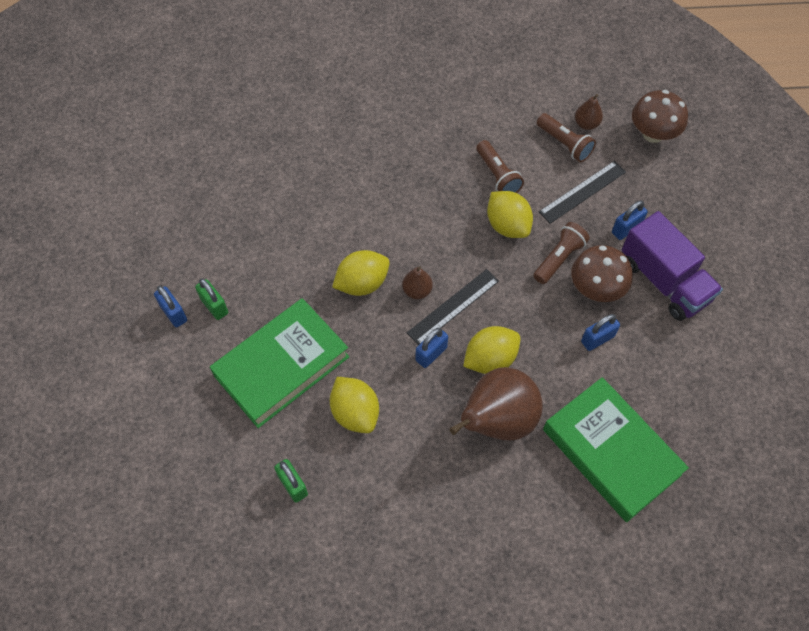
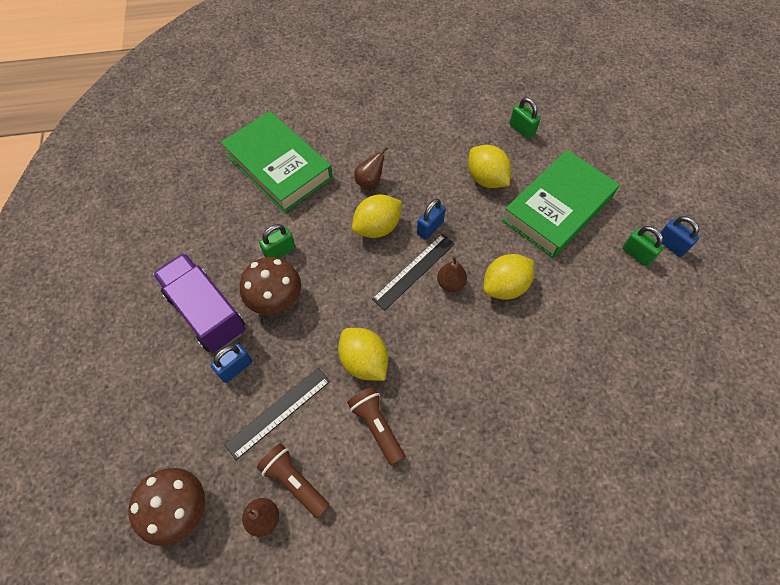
camera: 175 degrees right, 0 degrees up
brown pear [449,367,543,441] -> brown pear [354,147,388,189], size x0.45
brown flashlight [533,222,590,284] -> none
blue padlock [581,314,620,351] -> green padlock [259,224,295,258]

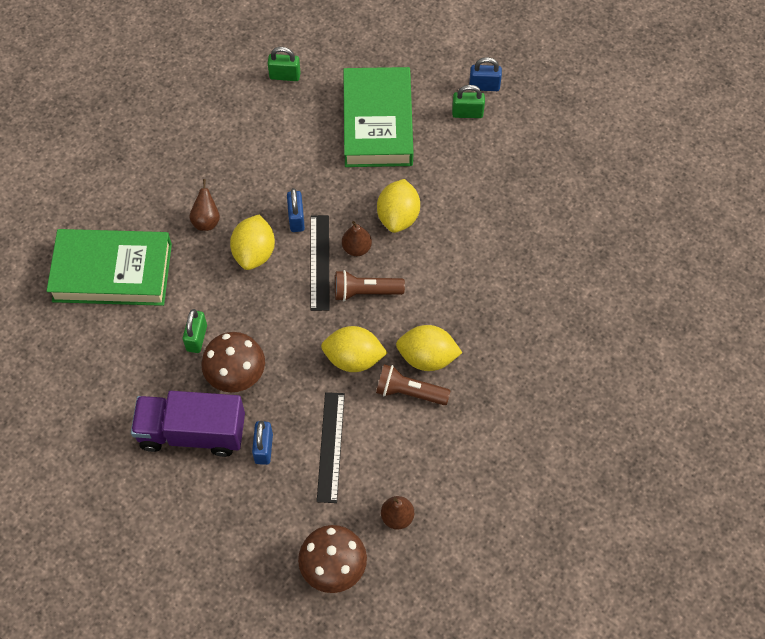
camera: 45 degrees left, 0 degrees up
brown flashlight [257,443,330,518] -> brown flashlight moved to [335,270,405,301]
yellow lemon [468,145,511,188] -> yellow lemon moved to [396,325,462,371]

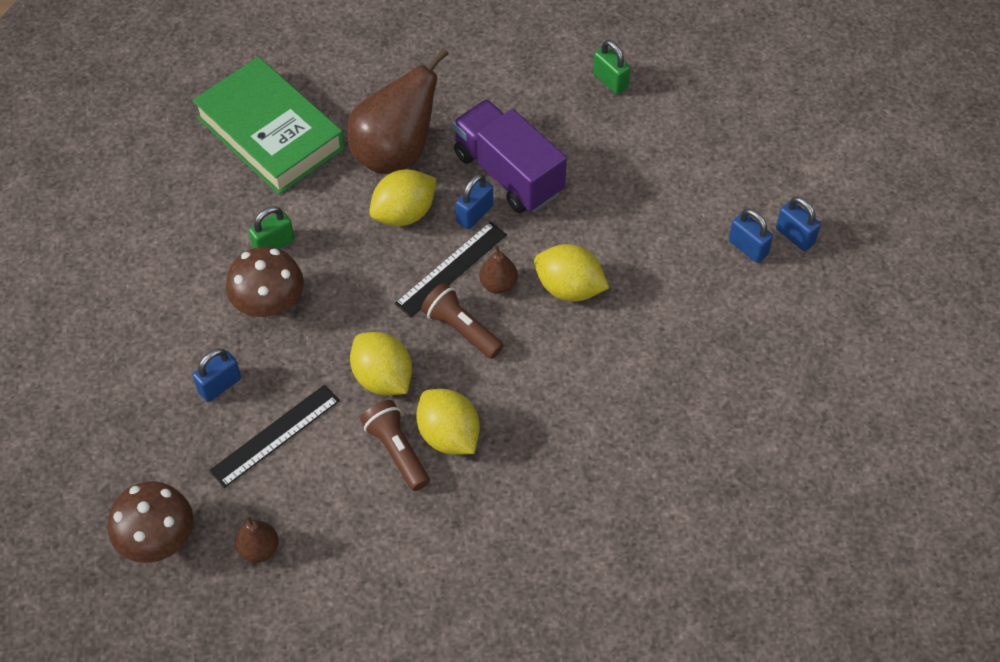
camera: 45 degrees right, 5 degrees down
purple truck [131,391,245,457] -> purple truck moved to [453,99,567,213]
brown pear [190,179,220,231] -> brown pear [347,48,449,174], size x2.21
green book [343,67,413,167] -> none
yellow lemon [377,179,420,233] -> yellow lemon turned 60 degrees clockwise [534,244,609,301]
green padlock [452,85,485,118] -> blue padlock [729,208,773,263]

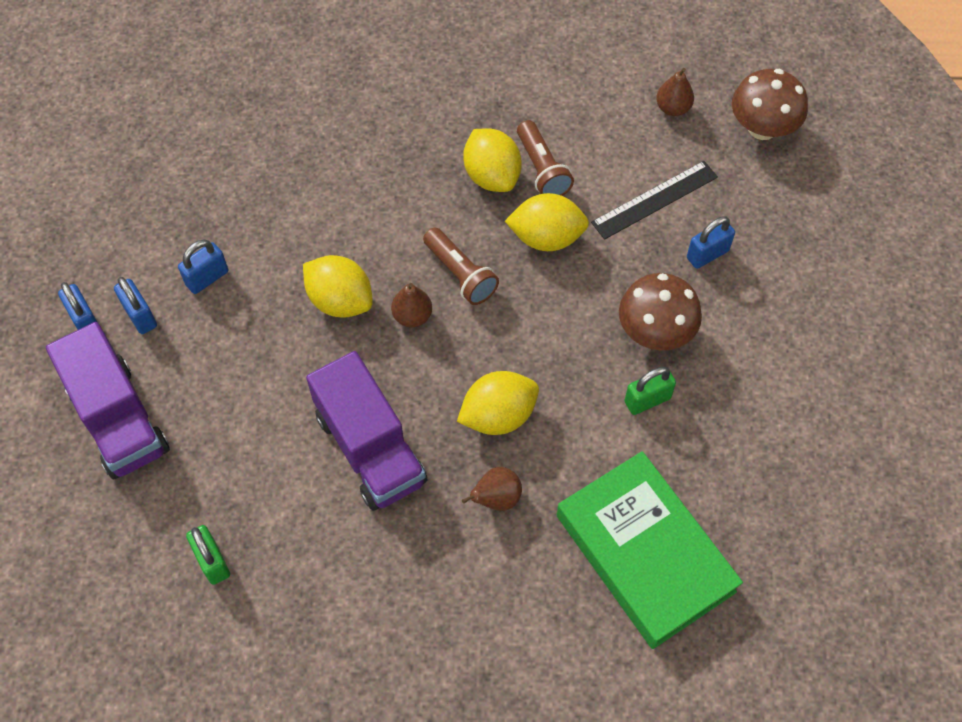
camera: 170 degrees left, 5 degrees up
brown pear [347,48,449,174] -> brown pear [462,467,522,511], size x0.45
yellow lemon [350,332,412,395] -> yellow lemon turned 60 degrees counterclockwise [505,193,589,251]
black ruler [394,221,507,317] -> none
blue padlock [456,174,493,229] -> blue padlock moved to [178,240,228,294]
none -> purple truck [46,322,170,479]

